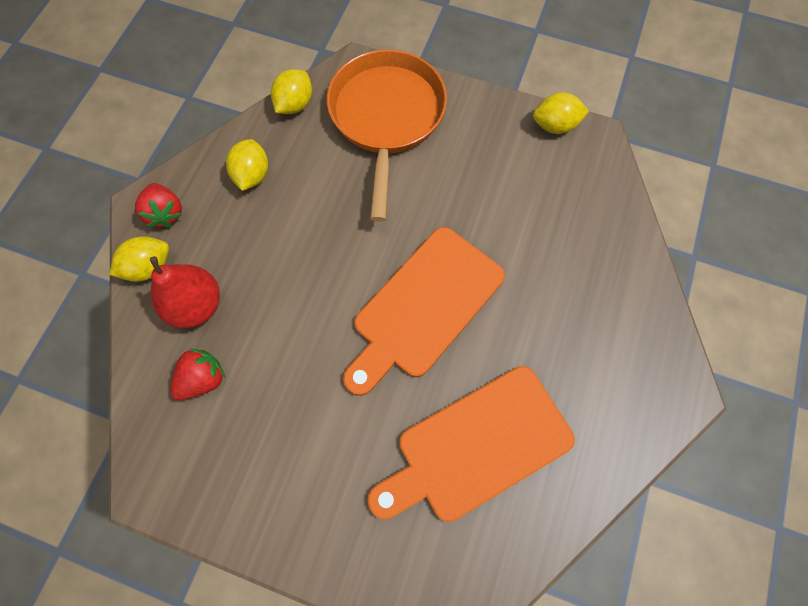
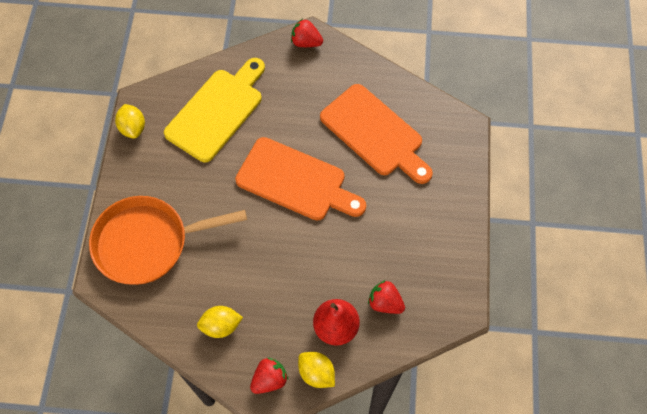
camera: 105 degrees left, 5 degrees down
yellow lemon [271,69,312,114] -> none
none -> yellow cutting board [164,58,265,162]
none -> red strawberry [291,19,323,47]

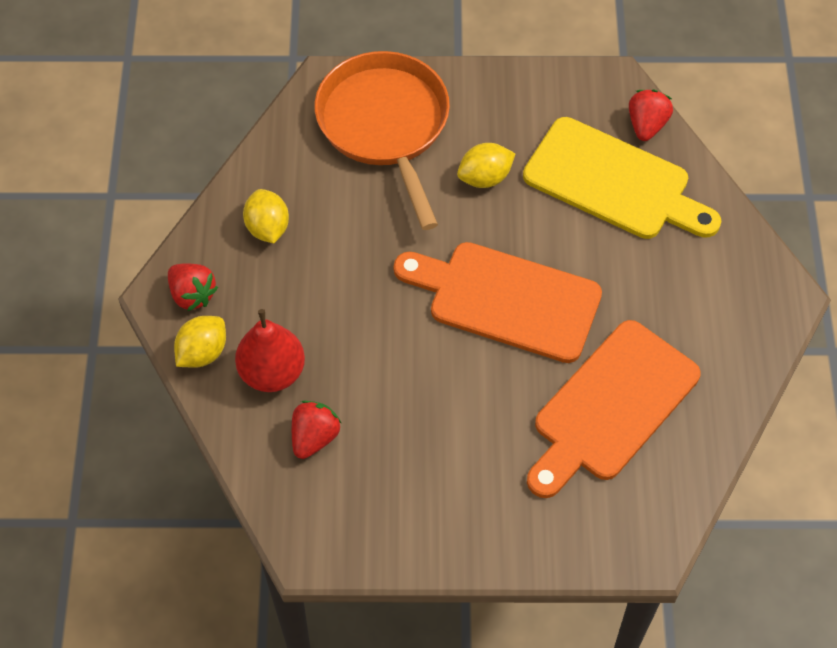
camera: 85 degrees right, 5 degrees down
yellow lemon [115,104,145,139] -> yellow lemon moved to [457,143,515,188]
orange cutting board [235,137,366,221] -> orange cutting board turned 90 degrees clockwise [394,242,602,363]
red strawberry [291,19,323,47] -> red strawberry moved to [629,90,673,141]

